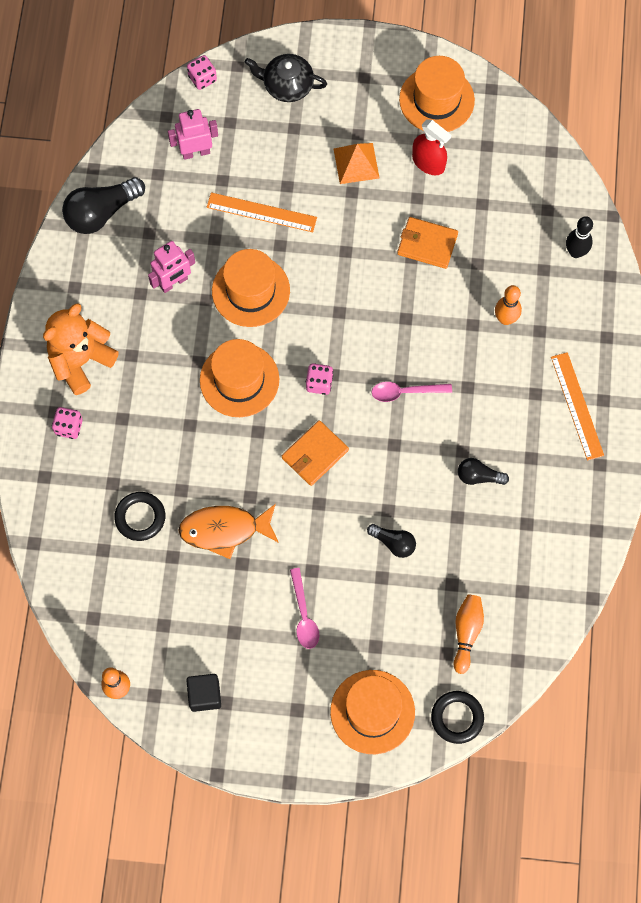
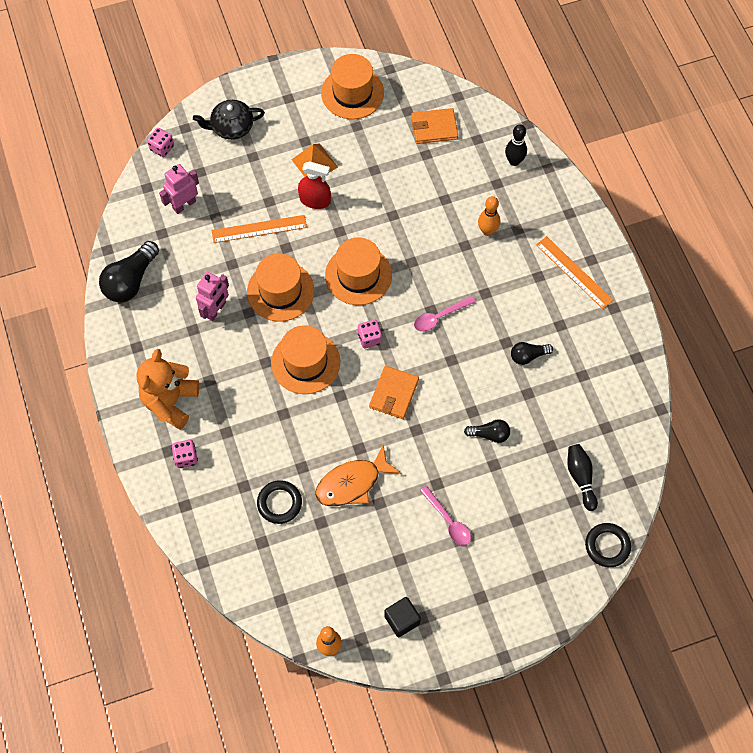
camera: 25 degrees left, 5 degrees down
orange hat [330,670,415,754] -> orange hat moved to [325,237,392,305]
orange wallet [397,217,458,269] -> orange wallet moved to [411,108,458,144]
red spray bottle [412,119,451,175] -> red spray bottle moved to [298,161,331,209]
orange bowling pin [454,594,484,674] -> black bowling pin [567,444,598,511]

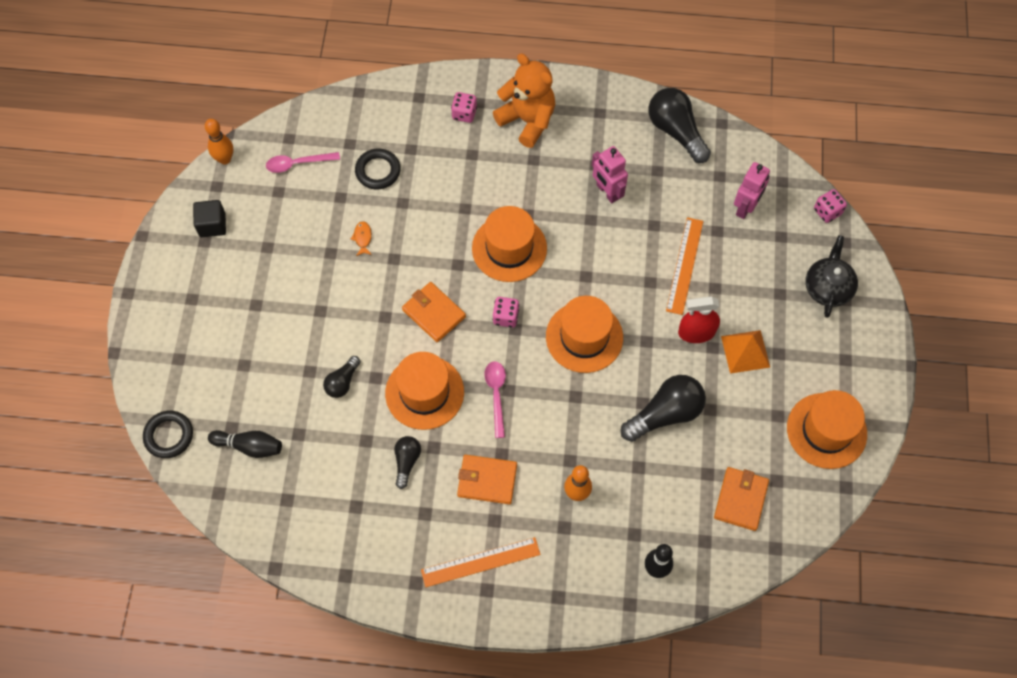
camera: 115 degrees right, 0 degrees up
pink robot [159,164,199,214] -> pink robot turned 45 degrees clockwise [734,162,770,219]
orange hat [247,254,314,322] -> orange hat moved to [385,352,464,430]
red spray bottle [298,161,331,209] -> red spray bottle turned 45 degrees clockwise [678,296,720,343]
orange fish [315,445,401,506] -> orange fish [351,221,372,256], size x0.42
pink spoon [420,486,471,545] -> pink spoon moved to [266,152,340,173]
none -> orange wallet [457,455,517,504]
none -> black light bulb [621,375,706,442]

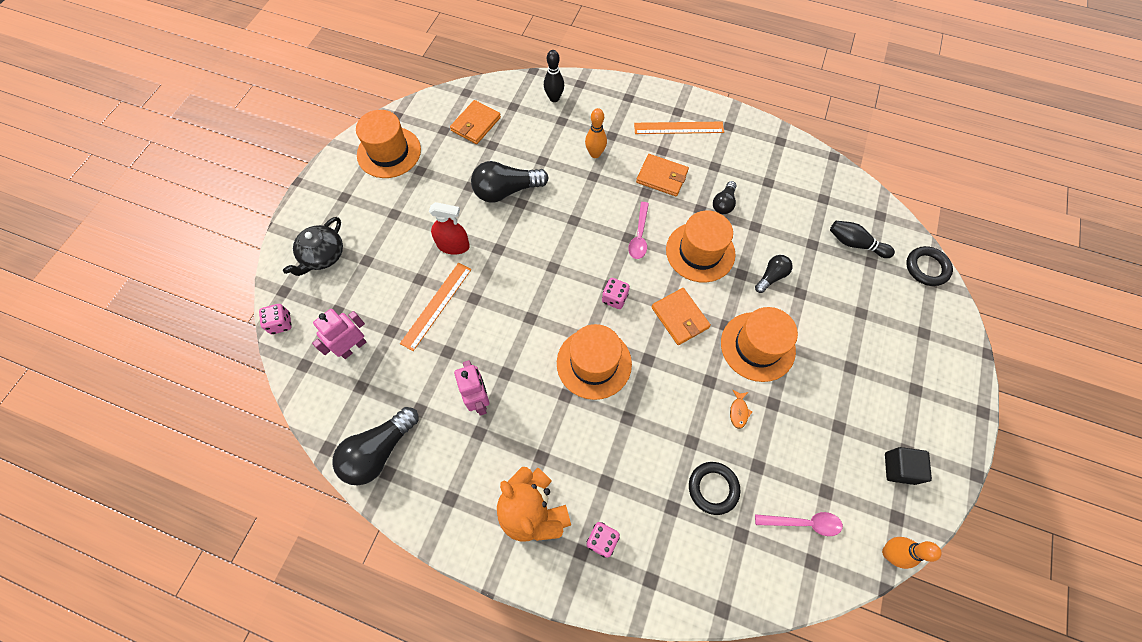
camera: 165 degrees left, 0 degrees up
orange hat [546,296,623,373] -> orange hat moved to [721,307,798,382]
black light bulb [648,88,711,163] -> black light bulb turned 60 degrees clockwise [333,407,418,485]
orange pyramid [721,330,770,374] -> none

